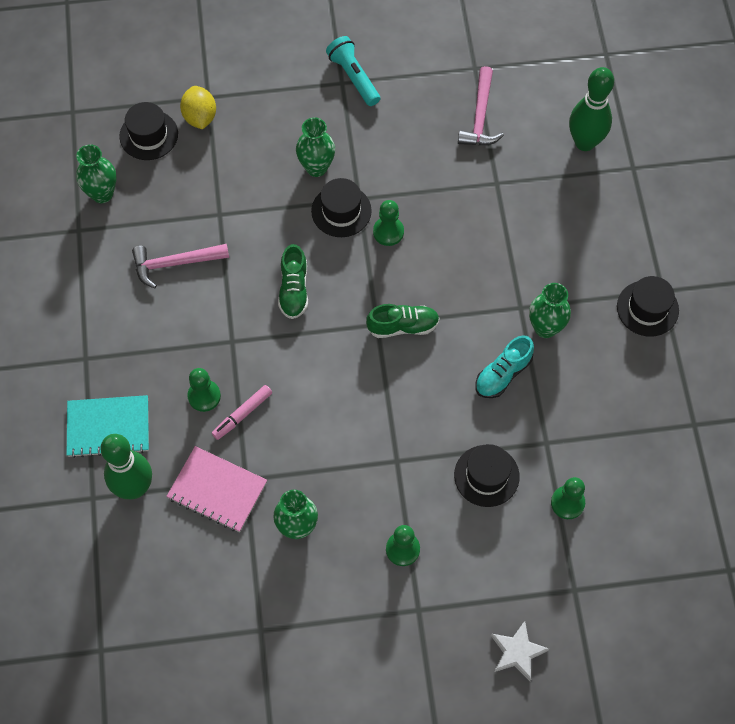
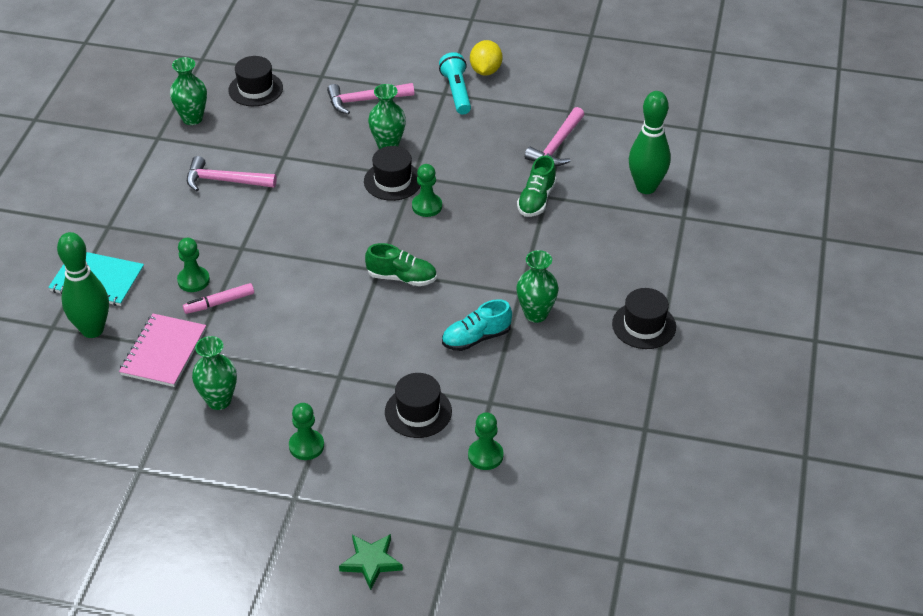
camera: 20 degrees right, 20 degrees down
pink notebook [166,446,267,532] -> pink notebook turned 60 degrees clockwise [119,314,206,387]
yellow lemon [180,86,216,130] -> yellow lemon moved to [470,40,502,75]
green shoe [278,244,308,319] -> green shoe moved to [517,155,557,217]
white star [491,621,549,681] -> green star [339,534,403,590]
none -> pink hammer [327,83,414,114]

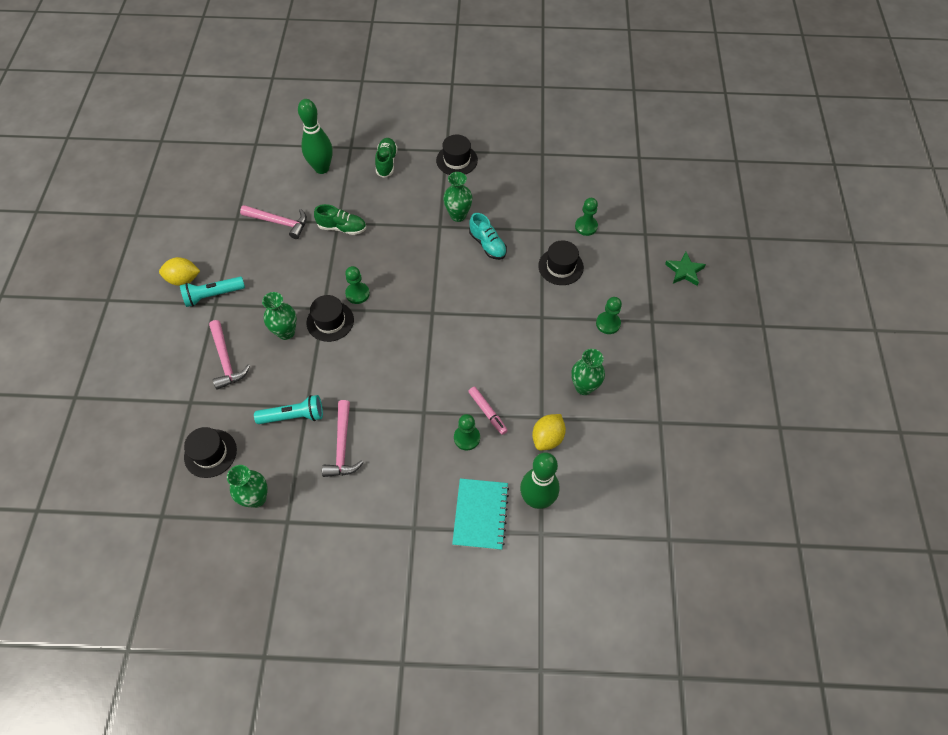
camera: 100 degrees left, 15 degrees up
pink notebook [119,314,206,387] -> yellow lemon [532,414,566,450]
green shoe [365,243,437,286] -> green shoe moved to [375,138,398,178]
none -> turquoise flashlight [254,395,323,424]

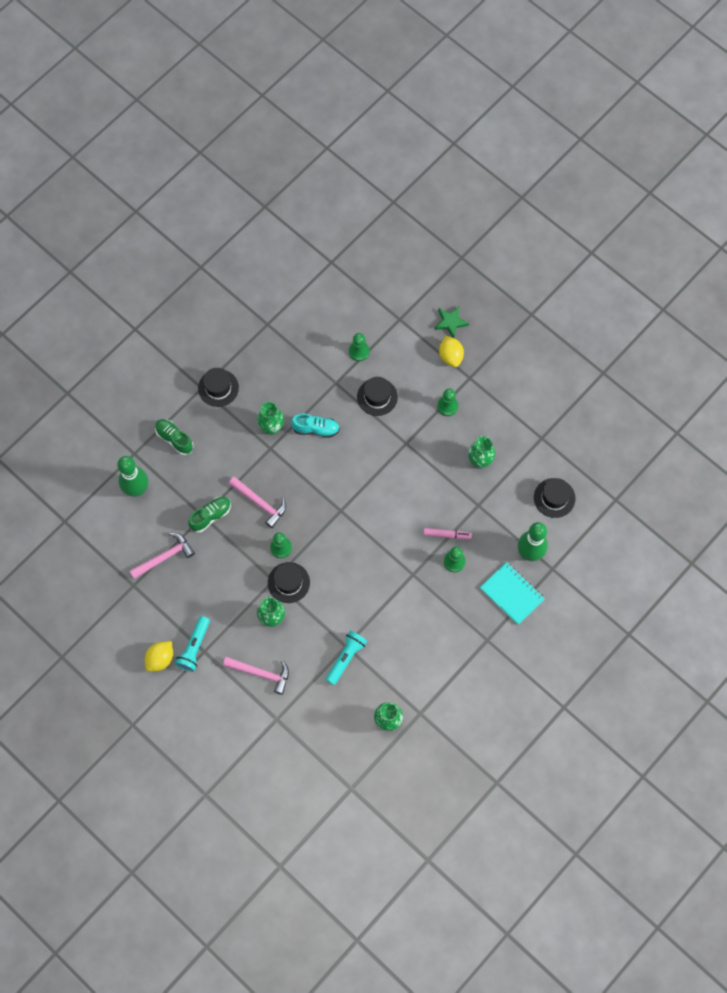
camera: 50 degrees left, 10 degrees up
black hat [184,427,237,478] -> black hat moved to [534,478,575,518]
pink hammer [322,400,364,477] -> pink hammer moved to [229,477,286,528]
yellow lemon [532,414,566,450] -> yellow lemon moved to [439,336,464,367]

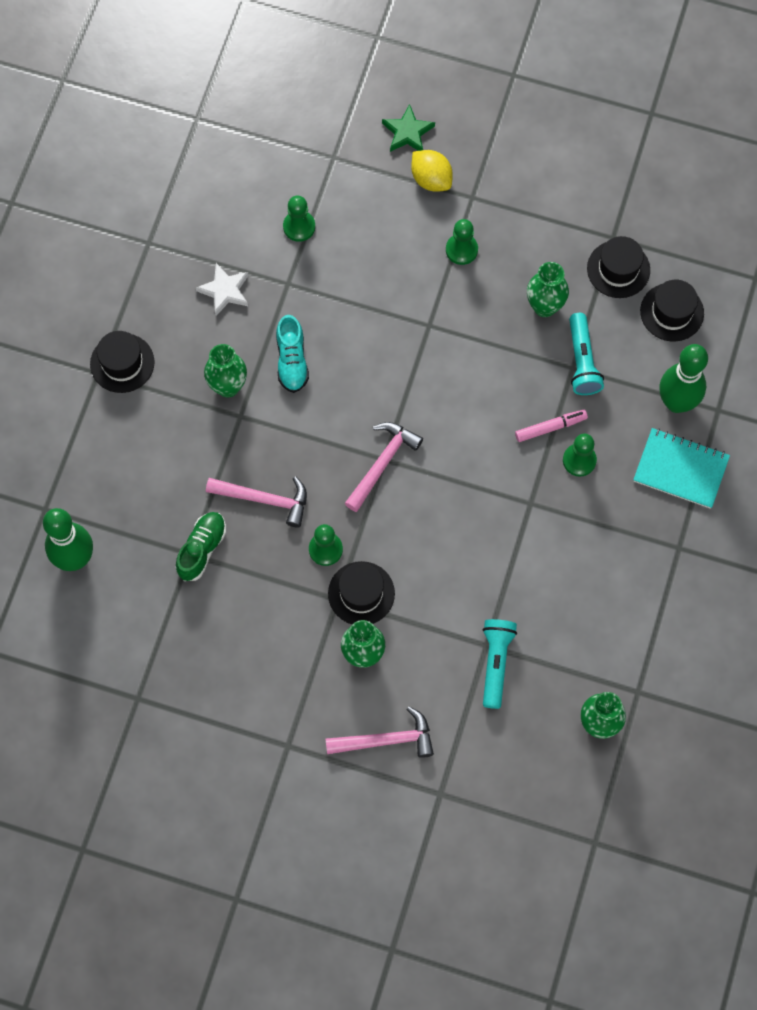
camera: 25 degrees left, 0 degrees up
pink hammer [130,533,195,579] -> pink hammer moved to [345,422,423,512]
yellow lemon [145,641,173,672] -> none
green shoe [155,419,193,455] -> none
turquoise flashlight [175,616,210,672] -> turquoise flashlight moved to [569,313,604,395]
turquoise shoe [291,414,340,438] -> turquoise shoe turned 105 degrees clockwise [276,315,309,393]
black hat [357,377,398,416] -> black hat moved to [587,236,650,298]
none -> white star [196,263,249,316]

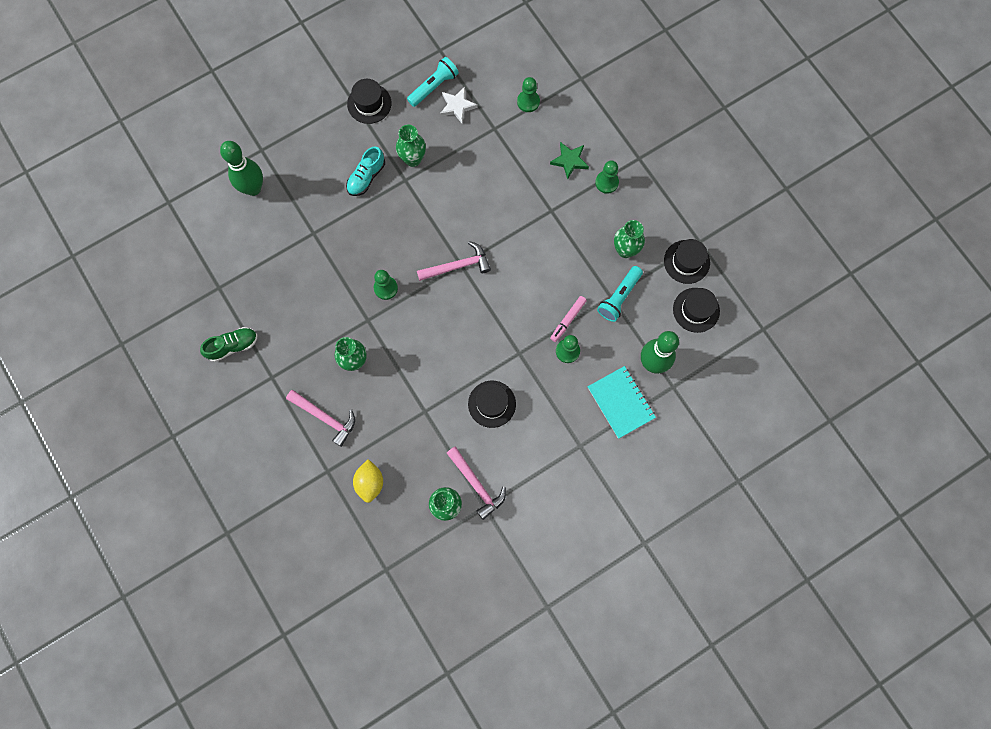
camera: 40 degrees right, 5 degrees up
green shoe [176,512,226,581] -> green shoe moved to [200,327,258,362]
pink hammer [206,476,307,528] -> pink hammer moved to [447,446,506,520]
turquoise shoe [276,315,309,393] -> turquoise shoe moved to [346,146,385,196]
black hat [328,561,395,624] -> black hat moved to [468,381,516,428]
green star [382,104,435,152] -> green star moved to [550,142,589,180]
yellow lemon [411,150,453,192] -> yellow lemon moved to [353,459,383,503]
turquoise flashlight [483,619,517,709] -> turquoise flashlight moved to [407,57,459,107]
pink marker [515,410,588,442] -> pink marker turned 105 degrees clockwise [550,296,587,342]

